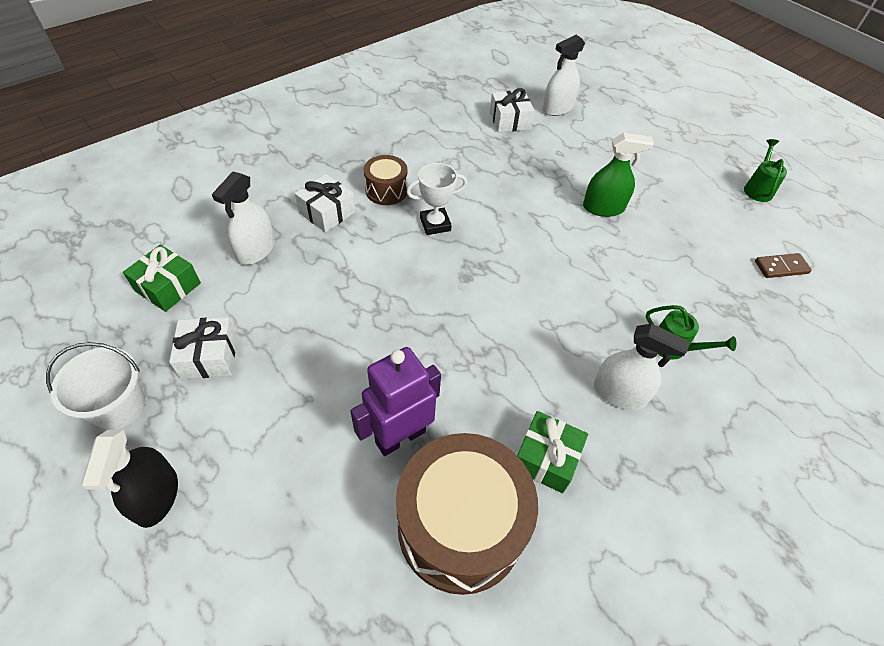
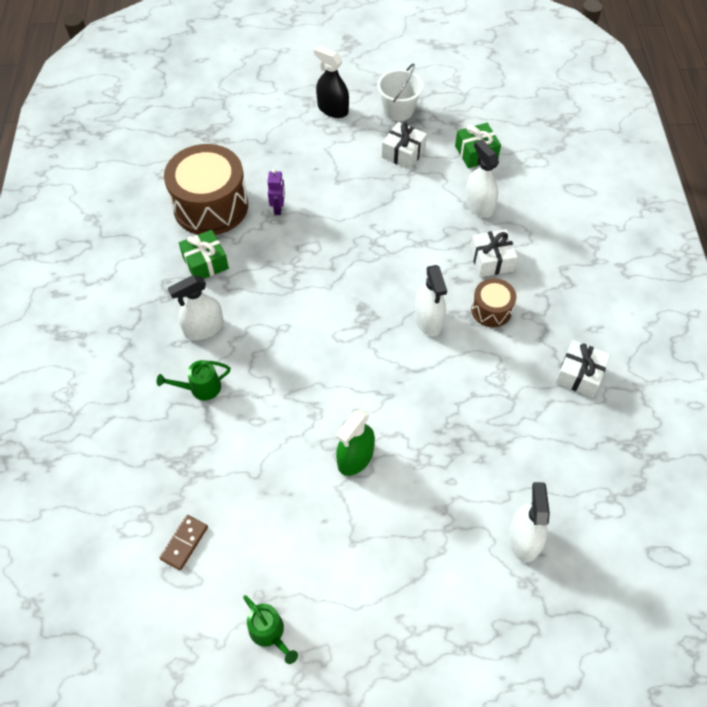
camera: 130 degrees right, 5 degrees up
purple robot [350,347,441,456] -> purple robot [268,169,285,215], size x0.54
white trophy [407,163,467,235] -> white spray bottle [415,265,447,336]
white gift [490,88,534,133] -> white gift moved to [555,340,610,397]

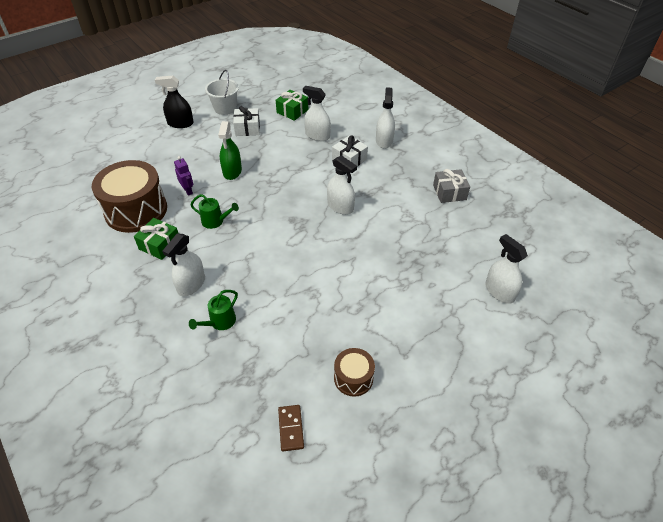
camera: 35 degrees left, 10 degrees down
green watering can [243,595,298,664] -> green watering can moved to [190,194,239,229]
green spray bottle [336,409,375,476] -> green spray bottle moved to [218,121,242,180]
brown drum [471,278,516,327] -> brown drum moved to [334,348,375,397]
white gift [555,340,610,397] -> grey gift [433,169,470,203]
none -> white spray bottle [376,87,395,148]

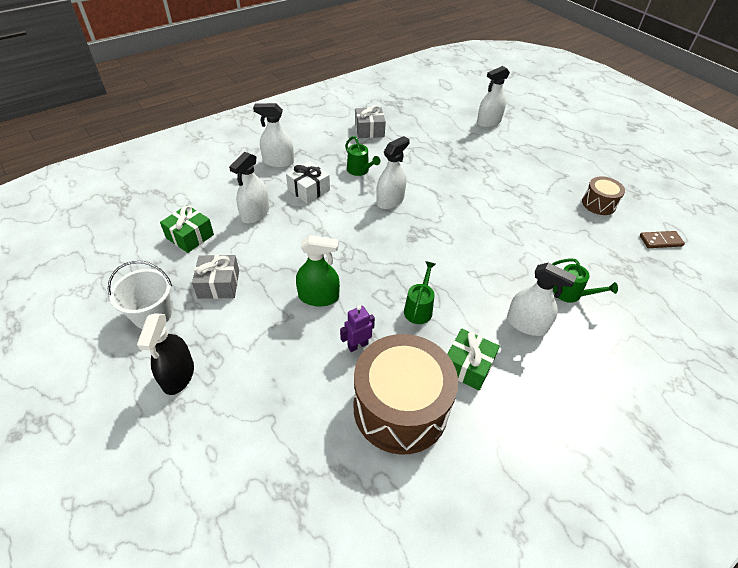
camera: 90 degrees left, 0 degrees up
white gift [233,106,260,136] -> grey gift [192,255,239,299]
none -> green watering can [345,136,380,176]

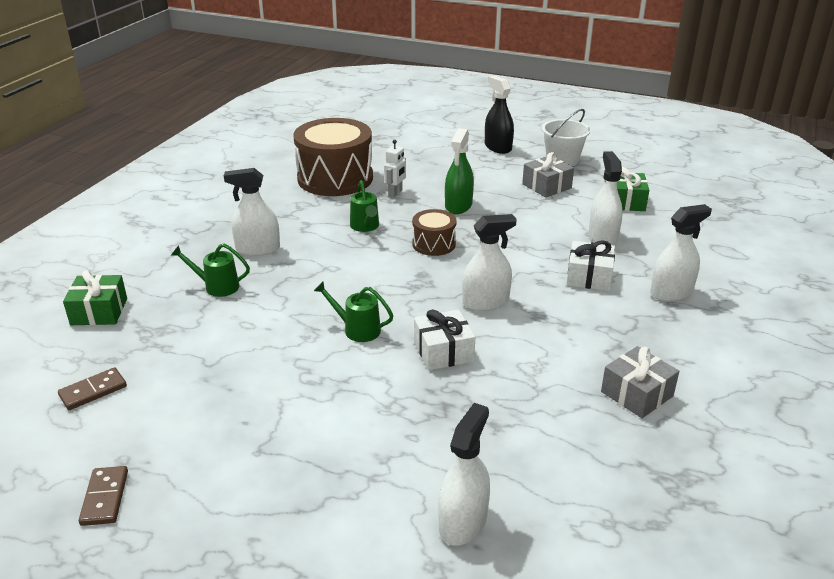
camera: 150 degrees right, 15 degrees down
green spray bottle [296,235,340,306] -> green spray bottle turned 45 degrees counterclockwise [445,128,474,214]
purple robot [340,305,375,352] -> white robot [384,140,406,197]
green watering can [345,136,380,176] -> green watering can moved to [314,281,394,342]
white spray bottle [376,136,410,209] -> white spray bottle turned 120 degrees counterclockwise [462,214,517,311]
green gift [447,329,500,391] -> green gift moved to [63,270,127,325]
brown drum [582,176,625,215] -> brown drum moved to [412,209,457,256]
none -> brown domino [79,466,128,526]
none -> white gift [414,309,475,371]

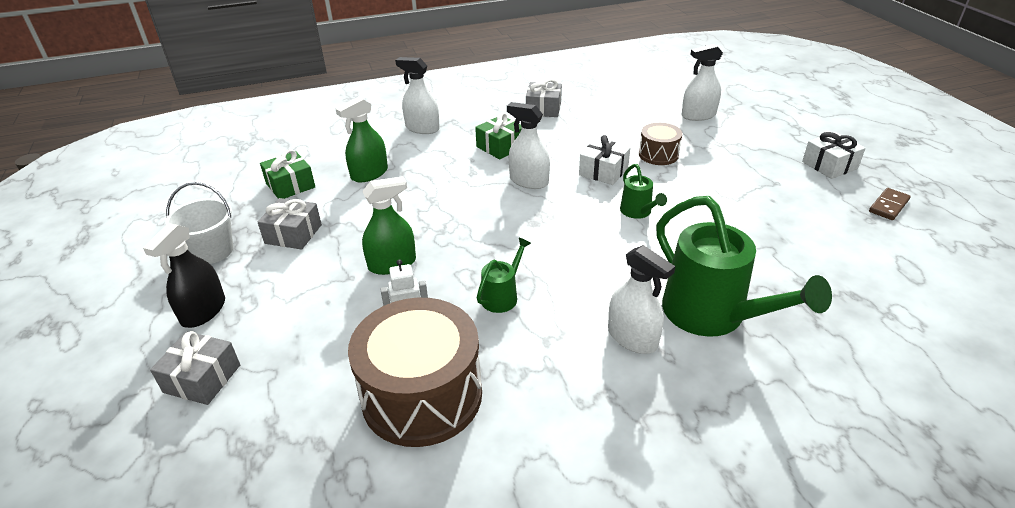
camera: 130 degrees left, 5 degrees up
brown domino [58,367,127,410] -> none
green gift [63,270,127,325] -> green gift moved to [475,113,522,159]
green watering can [171,243,250,297] -> green watering can [656,196,832,337], size x2.12
brown drum [412,209,457,256] -> brown drum moved to [639,123,682,165]
white gift [566,240,615,291] -> white gift moved to [802,132,866,179]
white spray bottle [589,151,623,245] -> green spray bottle [336,97,388,182]
none -> grey gift [150,331,240,405]

